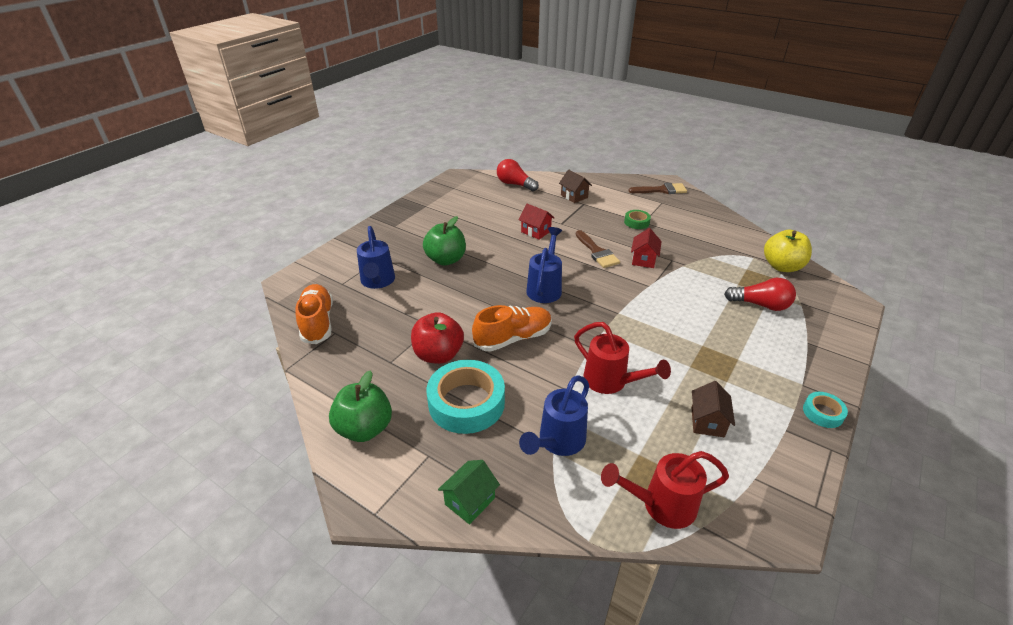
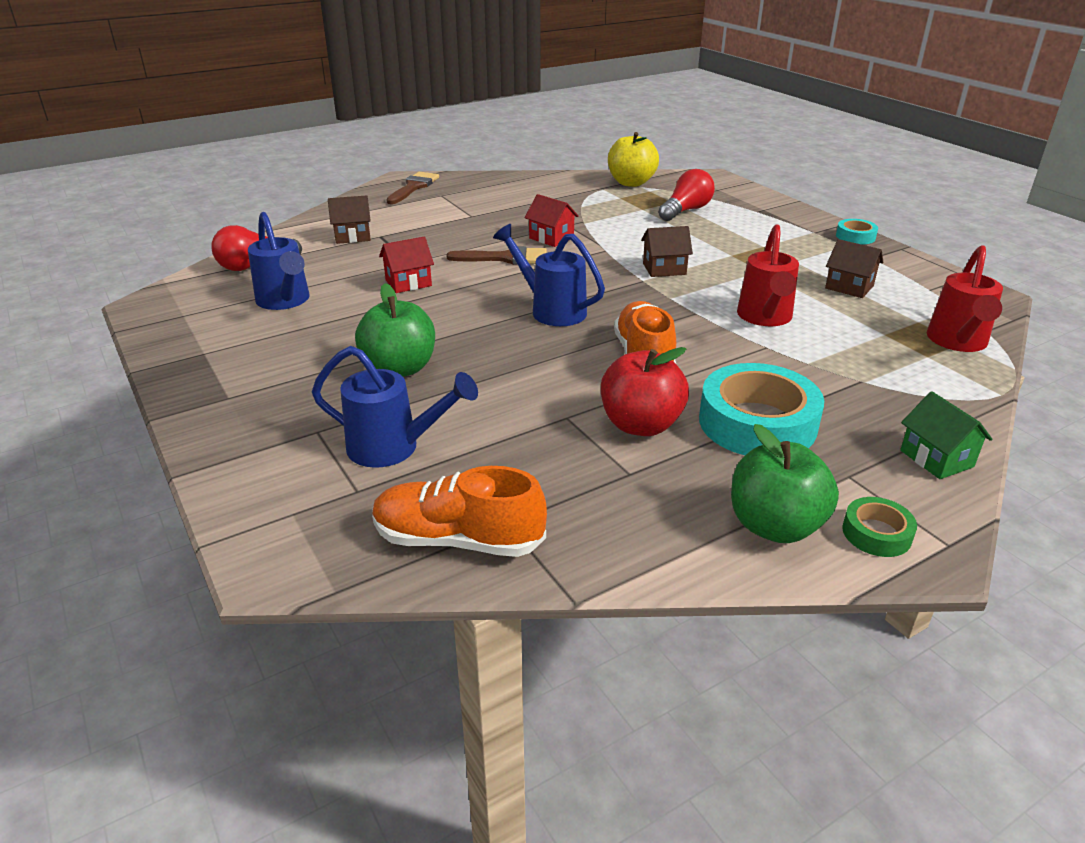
camera: 65 degrees left, 5 degrees down
blue watering can [519,375,589,456] -> blue watering can moved to [248,212,310,310]
red watering can [574,322,671,394] -> red watering can turned 120 degrees clockwise [737,225,799,326]
green tape [624,210,651,229] -> green tape moved to [842,497,917,557]
none -> brown house [641,226,693,277]

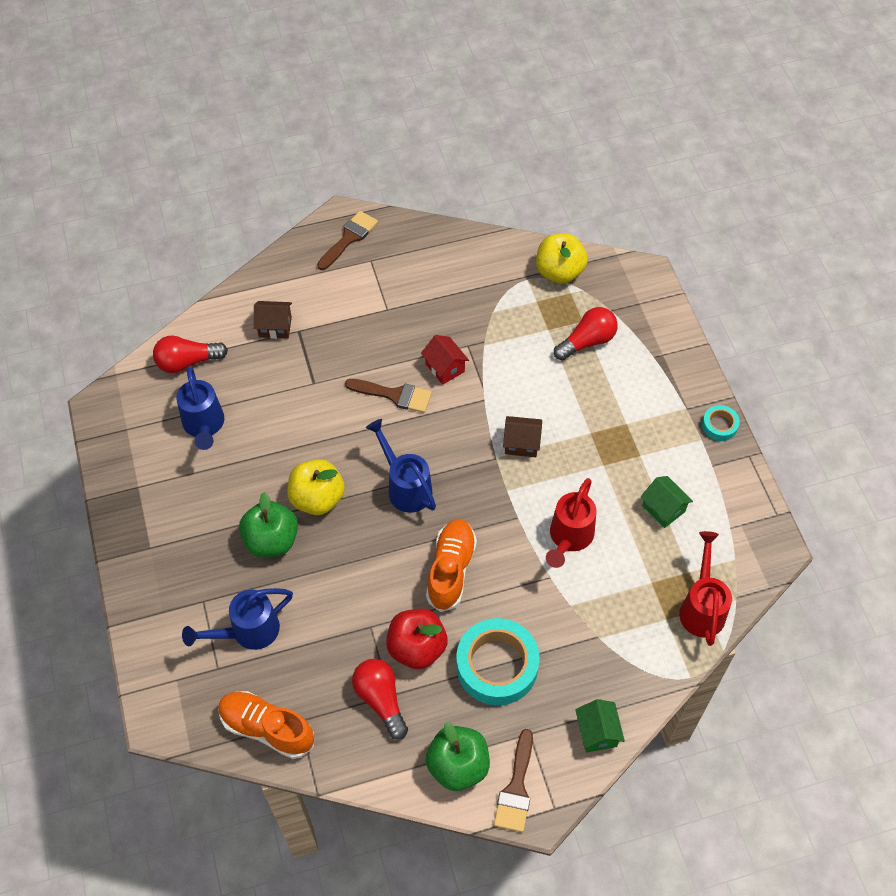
camera: 15 degrees right, 25 degrees up
blue watering can [312,346,478,468] -> blue watering can turned 120 degrees clockwise [182,588,293,650]
red house [379,236,434,293] -> none
brown house [825,239,883,298] -> green house [641,476,693,528]
green tape [842,497,917,557] -> brown brush [494,729,533,832]
red watering can [927,245,1003,352] -> red watering can turned 150 degrees clockwise [679,531,732,646]
none -> yellow apple [287,459,345,515]
none -> red light bulb [352,659,408,740]

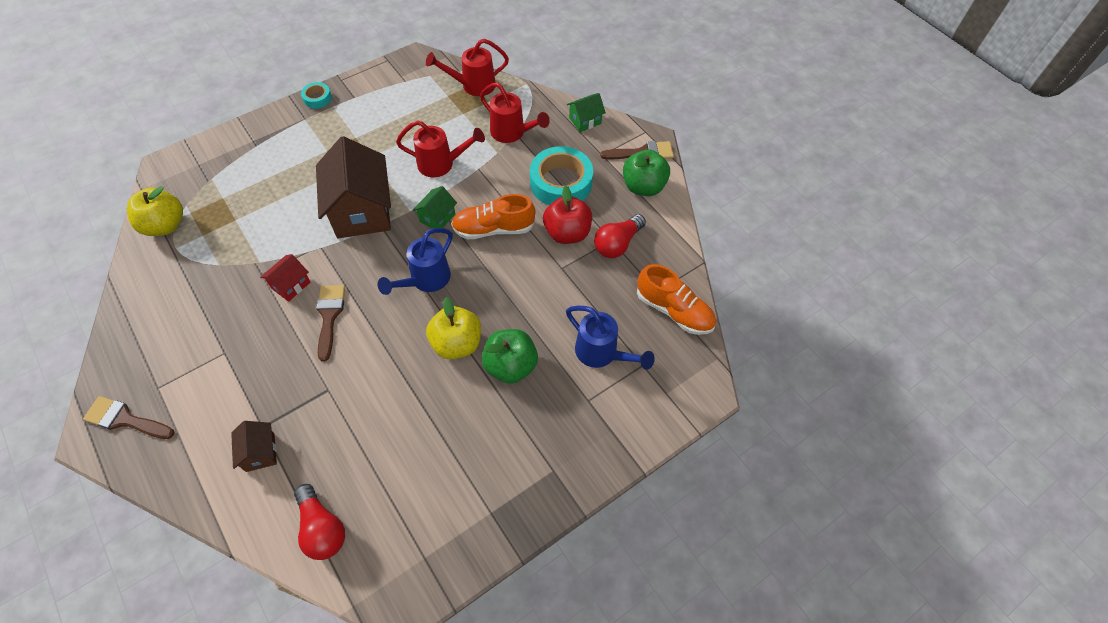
camera: 110 degrees left, 0 degrees up
blue watering can [176,366,224,450] -> none
orange shoe [218,691,314,759] -> orange shoe turned 60 degrees counterclockwise [637,264,716,335]
brown house [503,416,542,457] -> brown house [316,136,391,238], size x2.15
red light bulb [554,307,618,361] -> none
green house [641,476,693,528] -> green house moved to [413,186,457,228]
none -> red watering can [480,83,550,143]

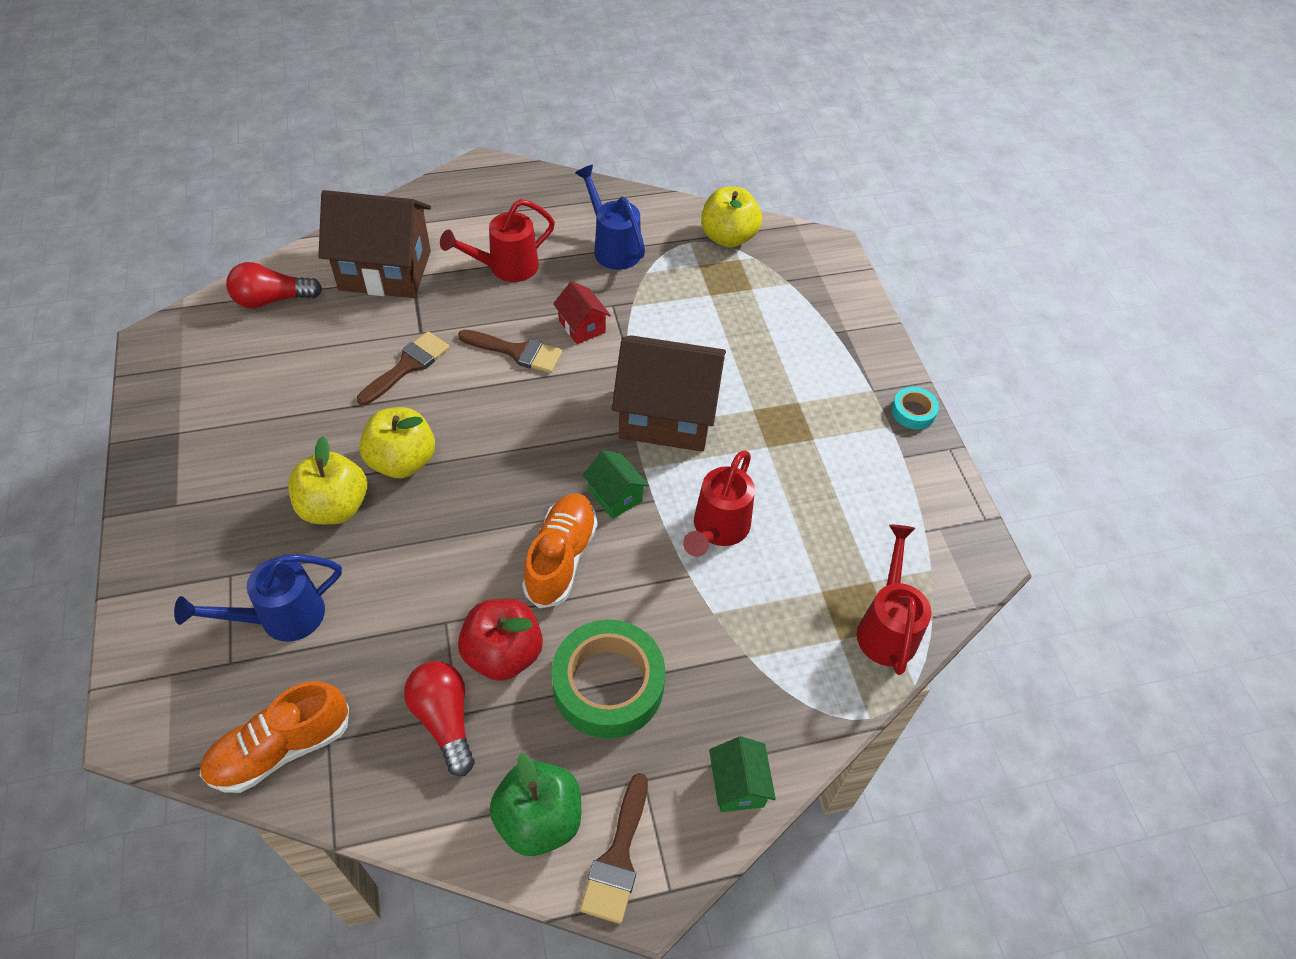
camera: 110 degrees right, 5 degrees down
brown brush [83,396,174,439] -> brown brush moved to [357,331,450,405]
brown house [231,421,277,472] -> brown house [318,190,431,298], size x2.15
blue watering can [378,228,453,295] -> blue watering can moved to [575,165,645,270]
red watering can [480,83,550,143] -> red watering can moved to [440,199,555,282]
green apple [482,329,538,384] -> yellow apple [288,436,367,525]
turquoise tape [530,146,593,205] -> green tape [551,620,665,738]

